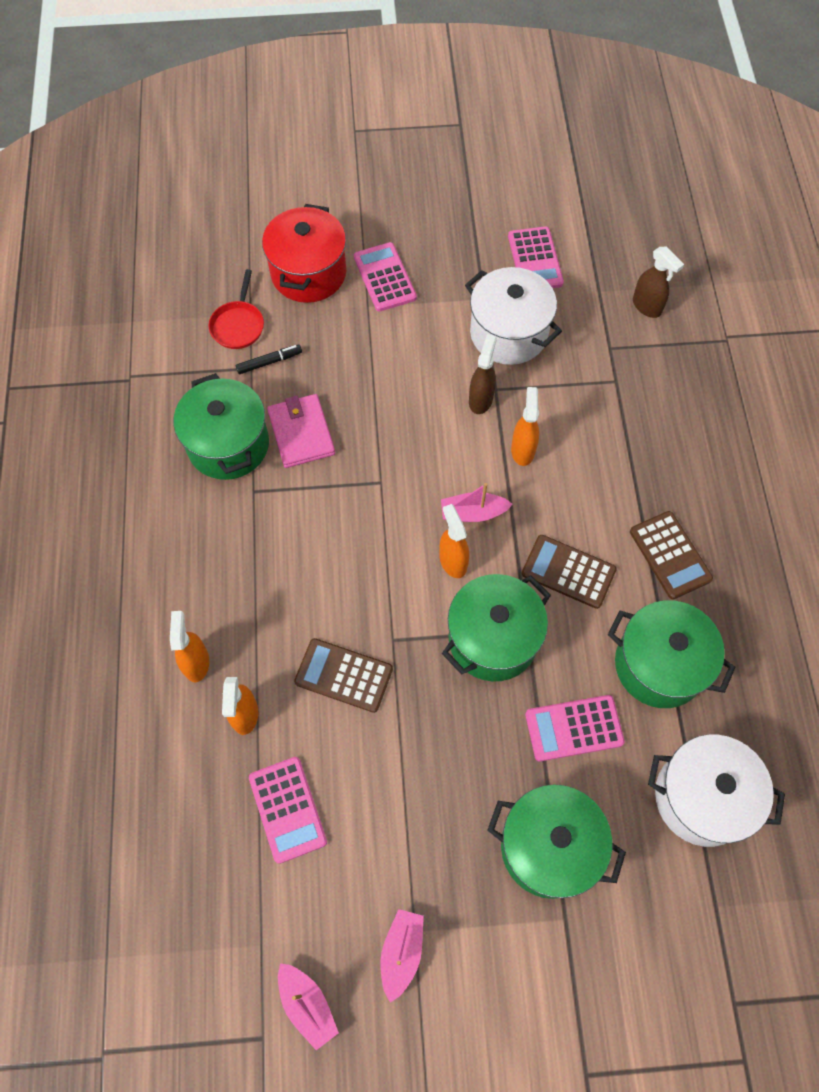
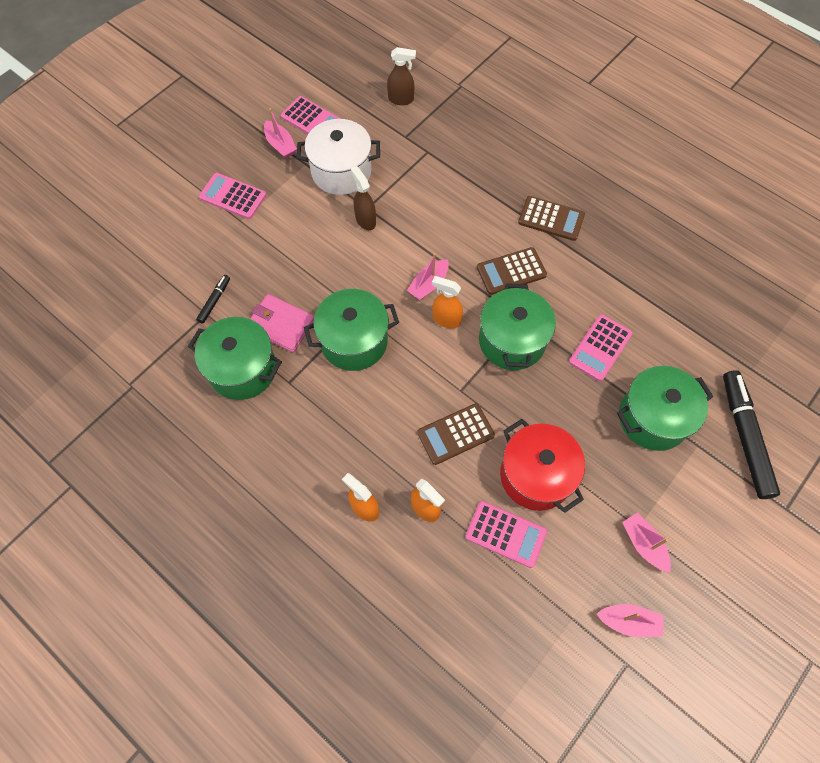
camera: 45 degrees left, 0 degrees up
red pan [209,269,264,349] -> none
red pot [262,204,346,303] -> red pot moved to [500,419,585,513]
orange spray bottle [511,387,539,466] -> none
green pot [608,600,735,708] -> green pot moved to [304,289,399,371]
white pot [648,735,785,847] -> none
none -> pink boat [264,108,297,159]
none -> black marker [723,370,780,499]

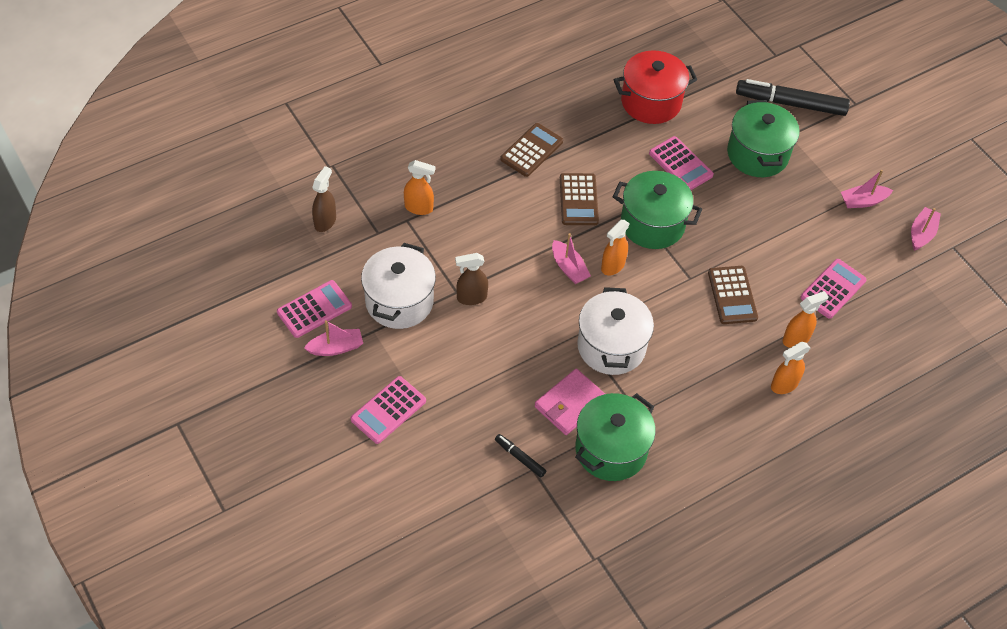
camera: 75 degrees left, 10 degrees down
green pot [304,289,399,371] -> white pot [577,287,654,375]
red pot [500,419,585,513] -> red pot moved to [613,50,697,124]
none -> orange spray bottle [404,160,436,215]

